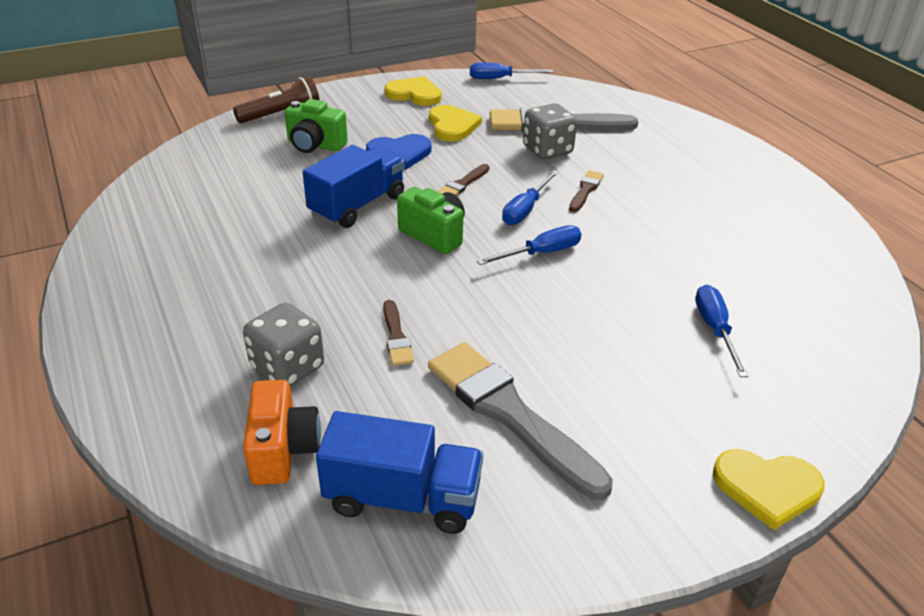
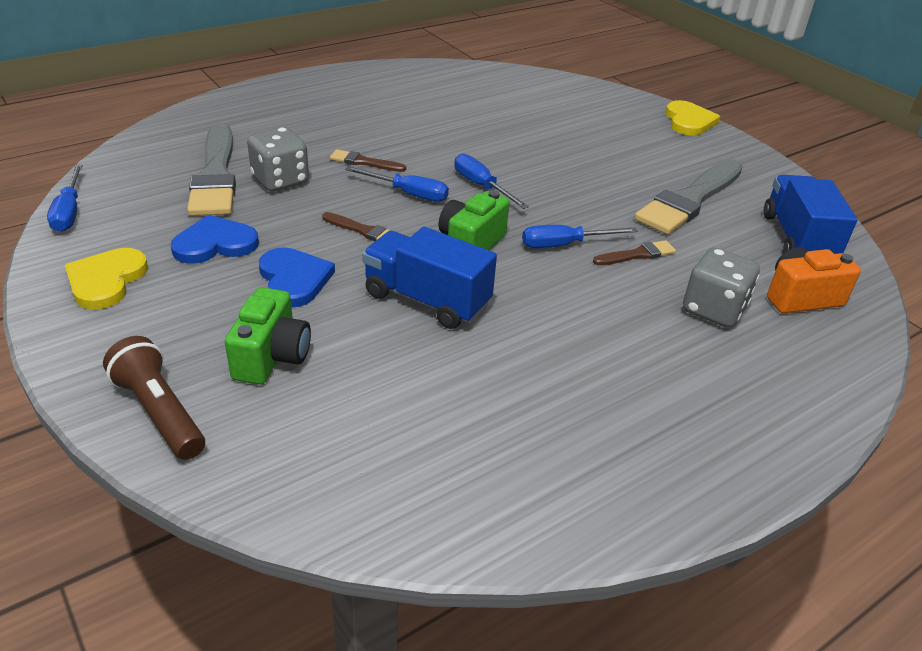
camera: 100 degrees left, 0 degrees up
yellow heart [429,105,482,141] -> blue heart [171,215,259,264]
blue screwdriver [695,285,748,377] -> blue screwdriver moved to [522,225,638,248]

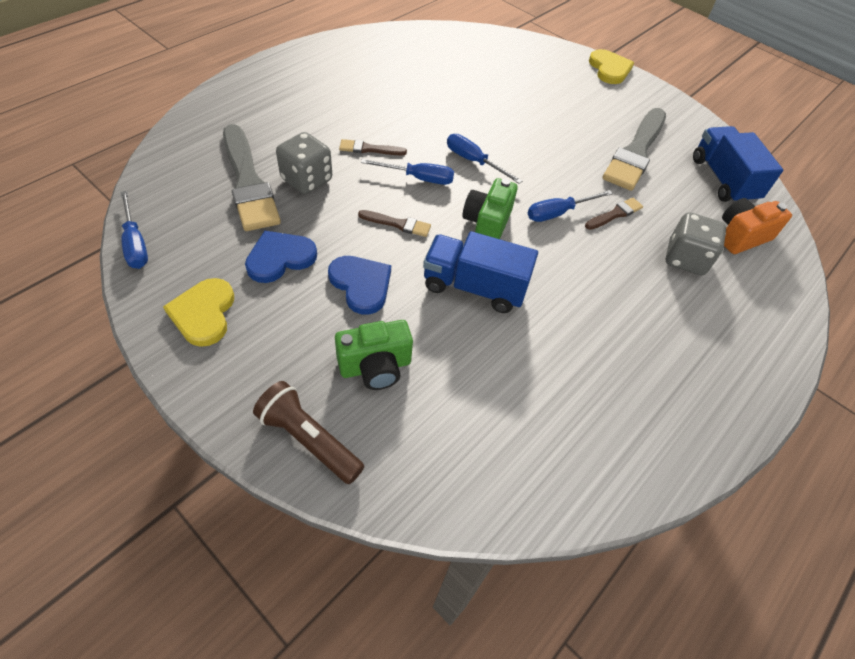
camera: 15 degrees left, 15 degrees up
green camera [225,287,311,385] -> green camera turned 75 degrees clockwise [335,320,413,390]

